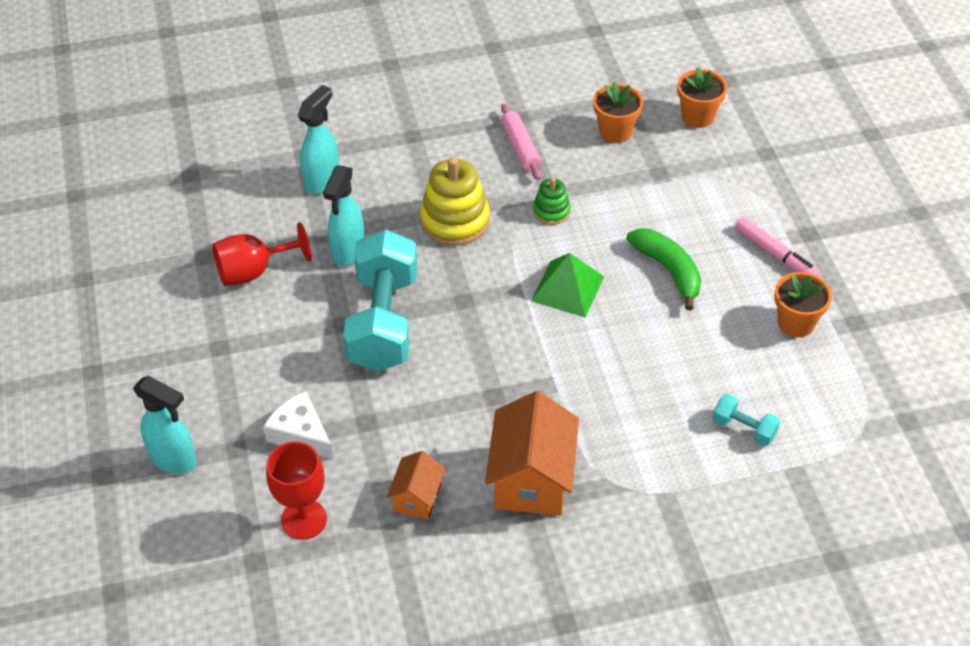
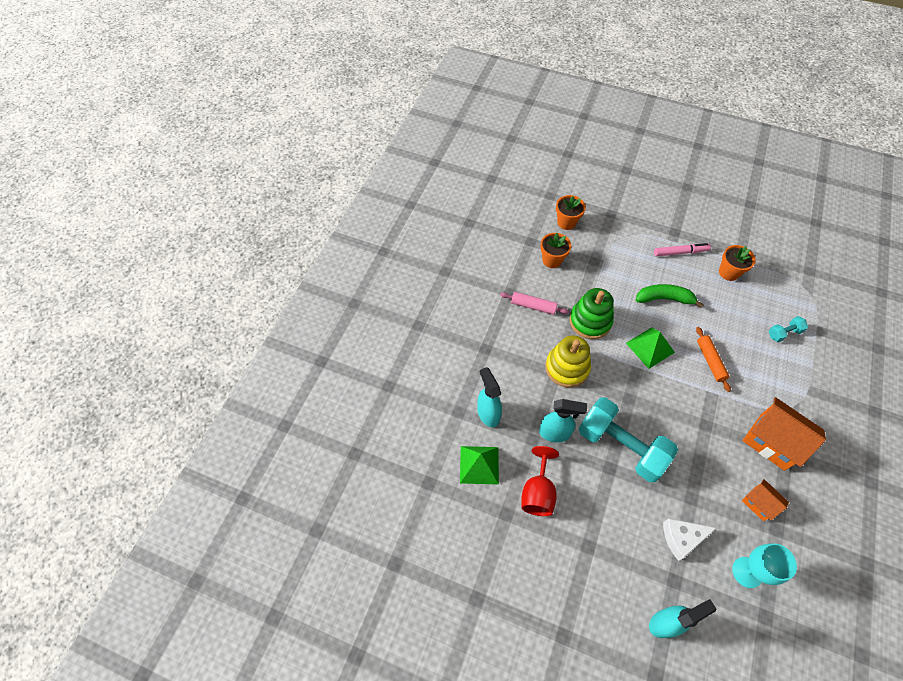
camera: 55 degrees left, 10 degrees up
red goblet [266,441,327,540] -> turquoise goblet [732,543,797,588]
turquoise spray bottle [323,165,365,266] -> turquoise spray bottle turned 45 degrees counterclockwise [539,399,587,443]
green stacking toy [533,178,571,225] -> green stacking toy [570,288,614,339], size x1.84
none -> green pyramid [460,446,499,485]
none -> orange rolling pin [696,327,731,392]

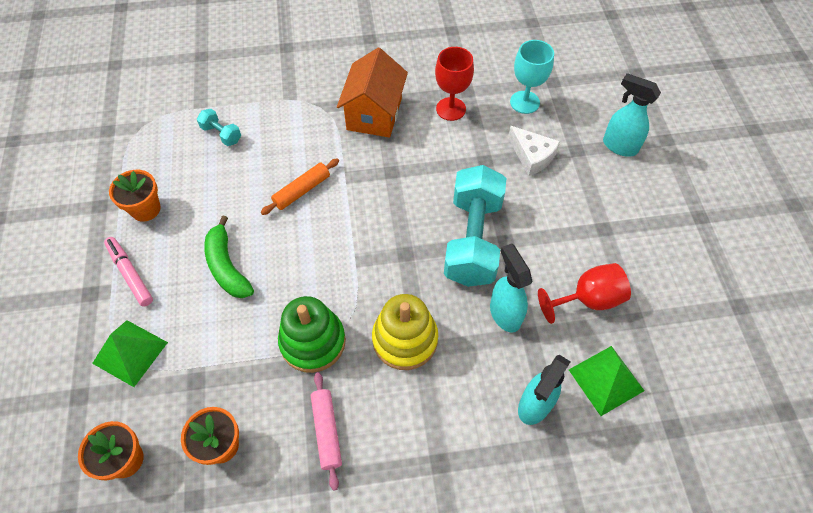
camera: 120 degrees left, 0 degrees up
green pyramid [626,327,675,369] -> green pyramid moved to [92,320,168,387]
orange house [742,479,789,521] -> red goblet [435,47,474,121]

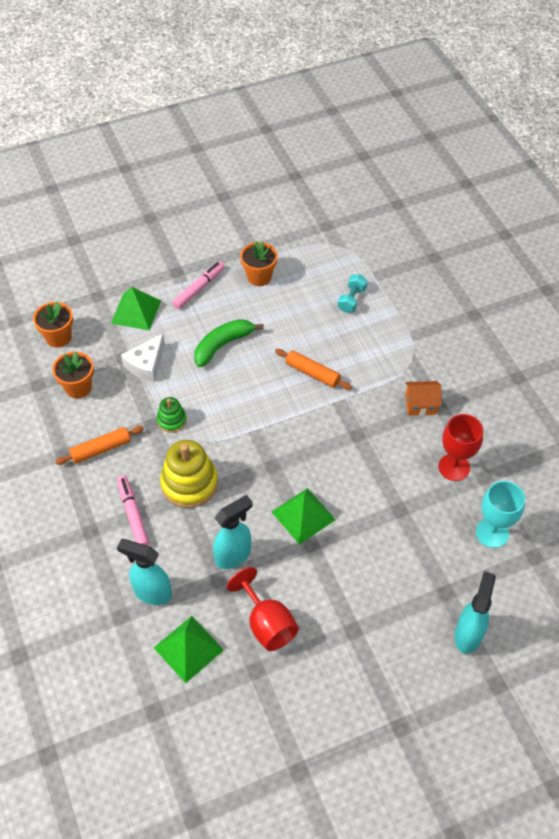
camera: 75 degrees right, 5 degrees down
green stacking toy [278,296,346,373] -> green stacking toy [157,397,187,433], size x0.54
pink rolling pin [311,372,342,491] -> orange rolling pin [55,426,144,465]
orange house [337,48,408,138] -> orange house [405,381,441,416], size x0.54
turquoise dumbbell [444,165,506,287] -> green pyramid [272,488,336,545]
white cheese [508,126,560,176] -> white cheese moved to [121,334,165,382]
none -> pink marker [117,476,150,546]

